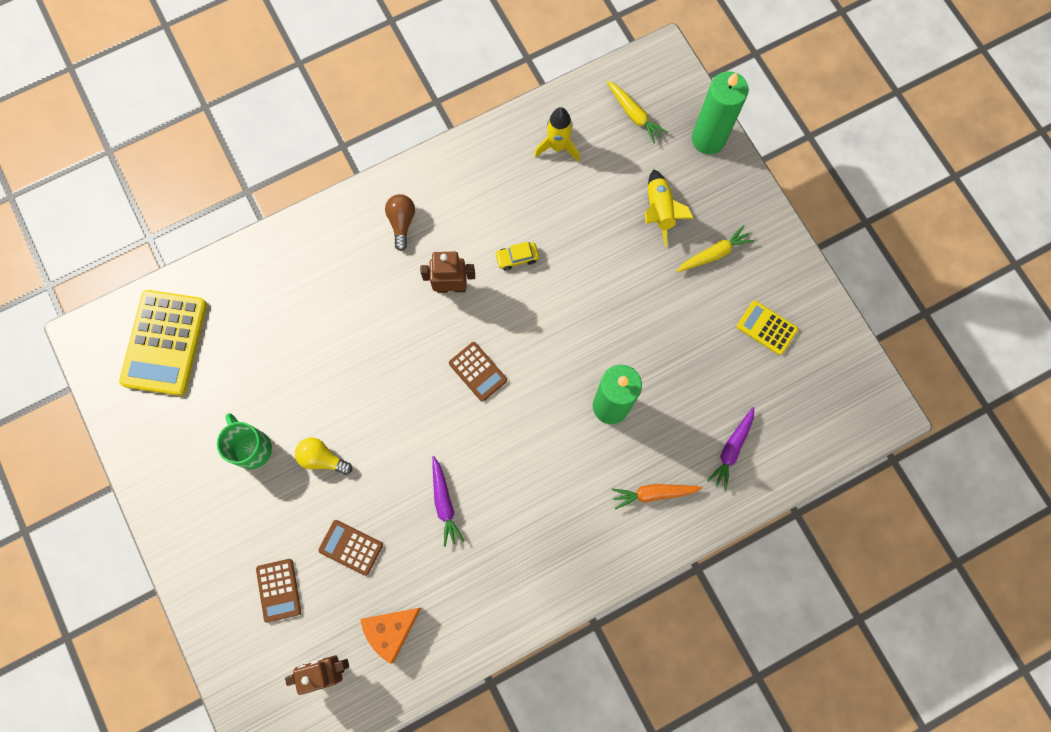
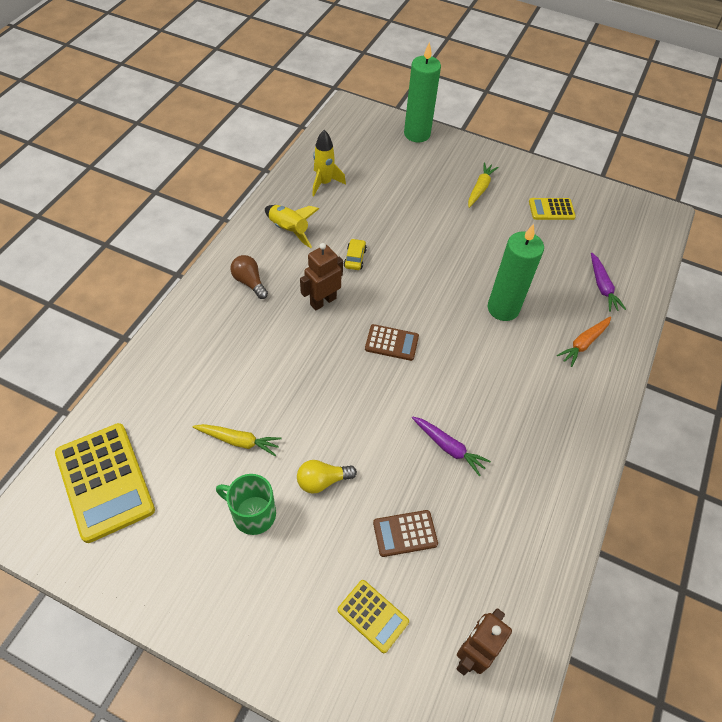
camera: 40 degrees left, 20 degrees down
brown calculator [256,559,301,623] -> yellow calculator [337,580,409,653]
orange cheese [360,607,422,664] -> none
yellow car [495,242,539,271] -> yellow car turned 150 degrees clockwise [344,238,367,270]
yellow carrot [606,81,668,143] -> yellow carrot moved to [193,424,281,456]
yellow rocket [645,169,694,247] -> yellow rocket moved to [265,205,319,248]

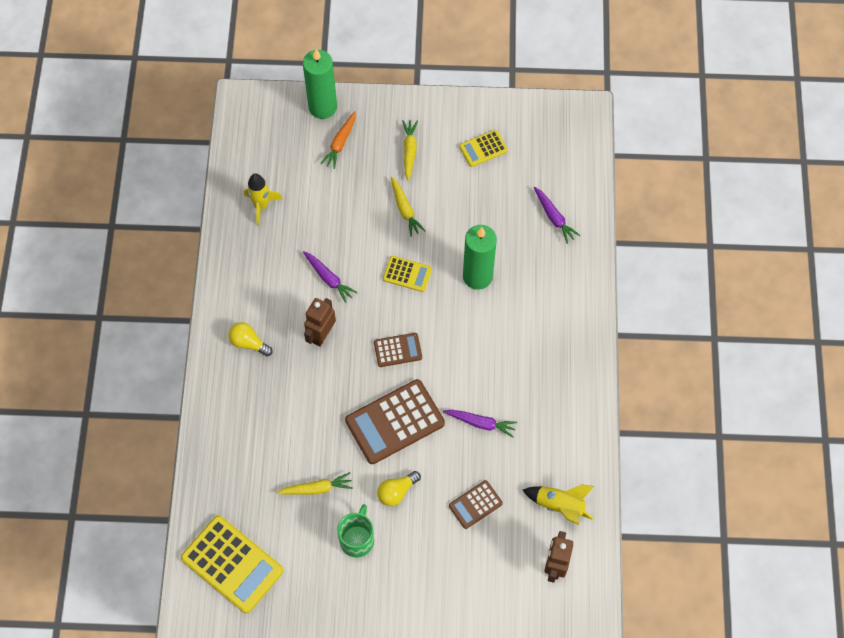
camera: 20 degrees left, 10 degrees up
green mug [216,474,276,535] -> green mug turned 105 degrees clockwise [337,504,374,557]
brown light bulb [230,255,268,299] -> yellow light bulb [228,322,273,356]
yellow rocket [265,205,319,248] -> yellow rocket moved to [523,484,594,525]
yellow calculator [337,580,409,653] -> yellow calculator moved to [383,256,432,292]
yellow car [344,238,367,270] -> purple carrot [303,251,358,303]
orange carrot [557,316,611,367] -> orange carrot moved to [320,111,356,169]
none -> brown calculator [345,379,445,464]
none -> yellow carrot [391,176,425,237]

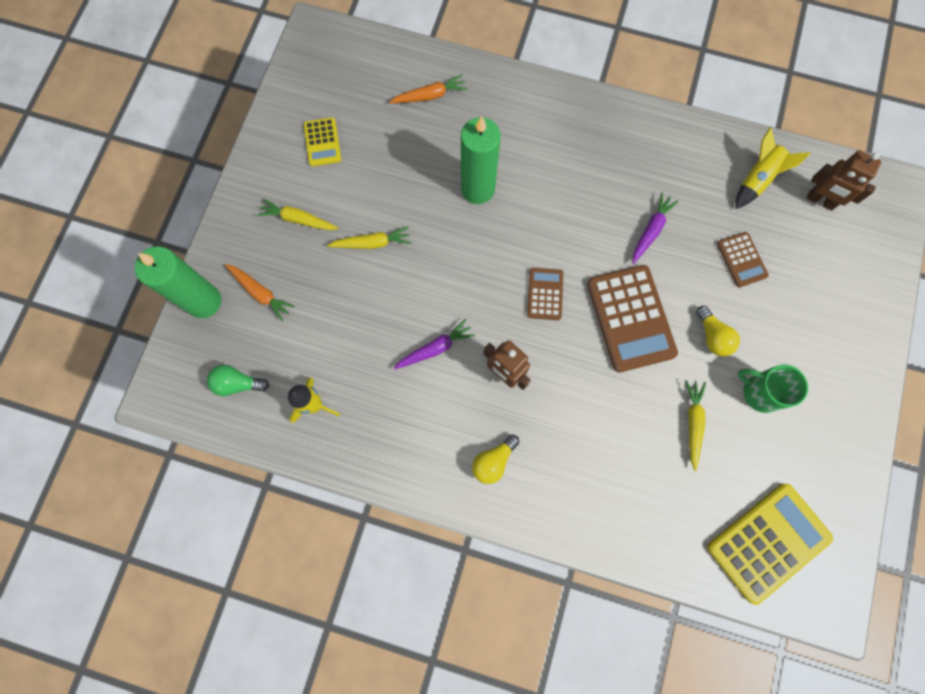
camera: 75 degrees left, 10 degrees up
yellow calculator [383,256,432,292] -> none
purple carrot [534,187,580,244] -> orange carrot [389,74,467,103]
none -> green light bulb [207,365,269,396]

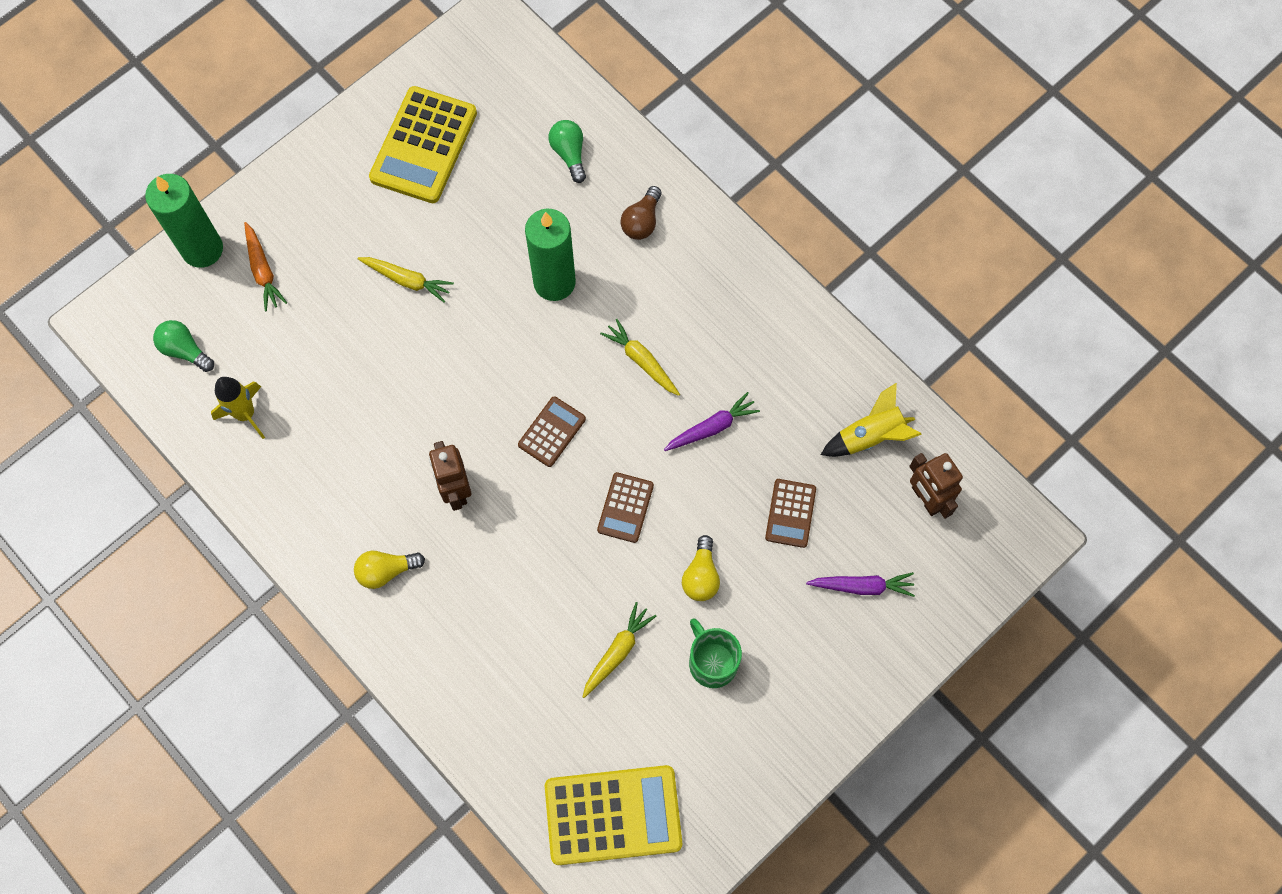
camera: 30 degrees right, 5 degrees down
yellow carrot [257,199,339,230] -> yellow carrot moved to [600,319,680,396]
yellow calculator [304,117,341,167] -> yellow calculator [369,86,477,203], size x1.89
orange carrot [389,74,467,103] -> green light bulb [548,120,586,183]
purple carrot [394,319,475,369] -> purple carrot moved to [806,572,915,597]
brown calculator [587,265,678,372] -> brown calculator [597,472,654,543], size x0.53
none -> brown light bulb [621,186,662,240]

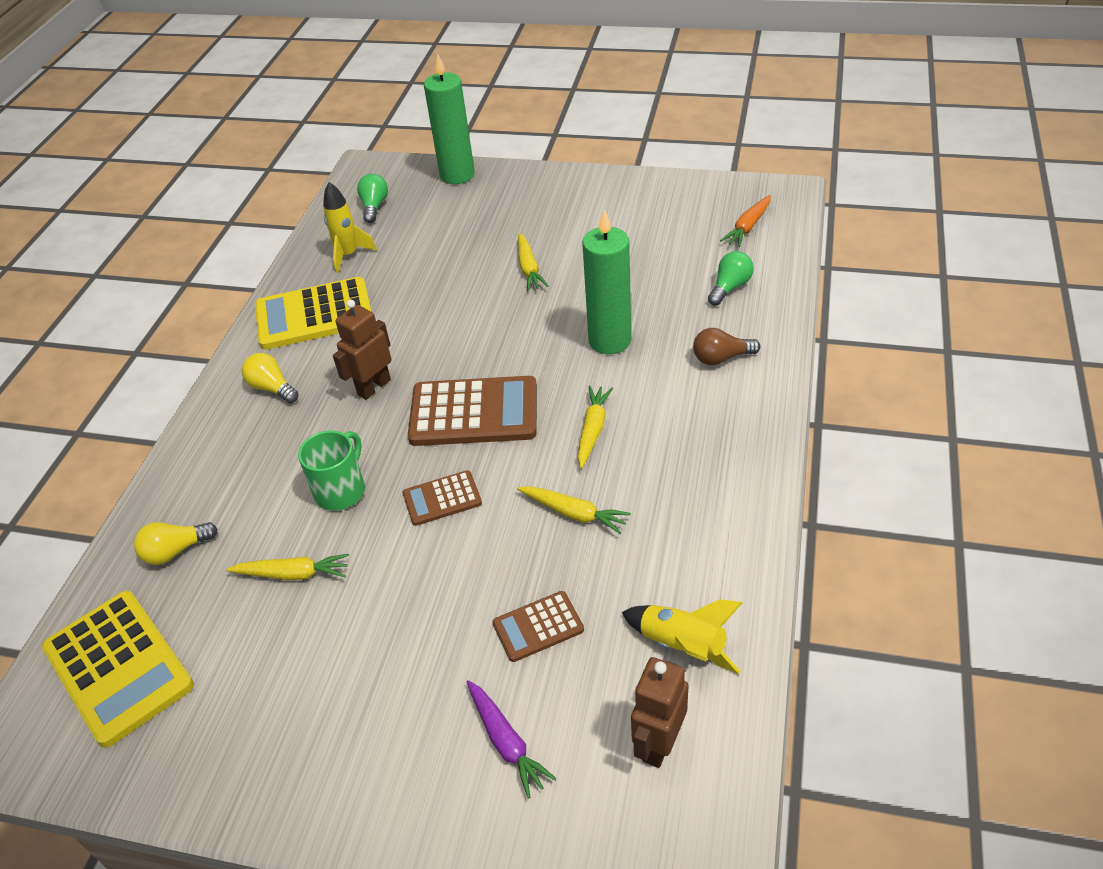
camera: 60 degrees right, 25 degrees down
orange carrot [244,222,287,311] -> orange carrot moved to [720,195,771,247]
yellow calculator [369,86,477,203] -> yellow calculator moved to [255,277,372,350]
brown calculator [518,396,586,467] -> brown calculator [408,376,537,446], size x1.89
purple carrot [664,392,760,451] -> yellow carrot [517,486,631,534]
yellow light bulb [682,535,720,601] -> yellow light bulb moved to [134,522,218,565]
green mug [689,618,742,688] -> green mug moved to [298,431,365,511]

